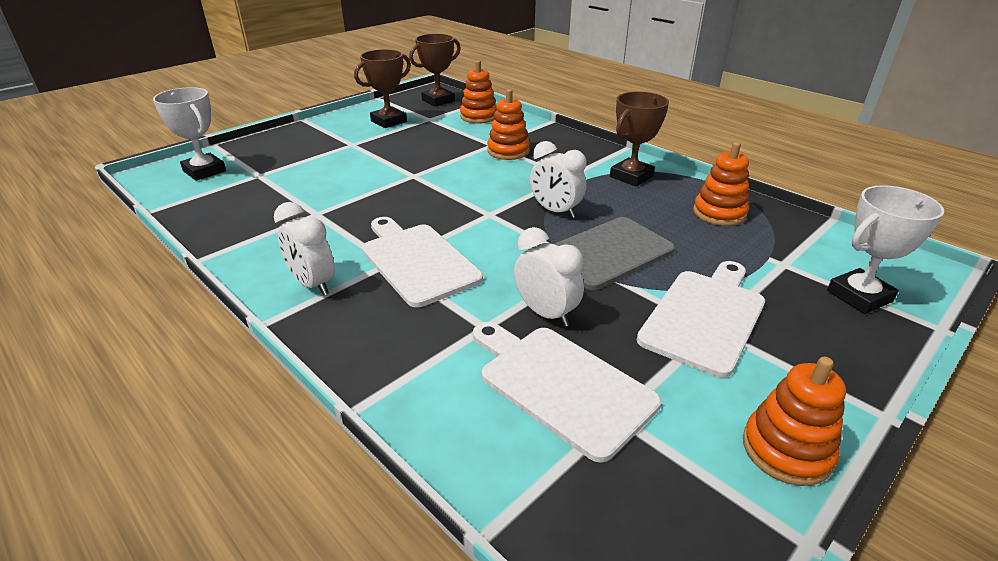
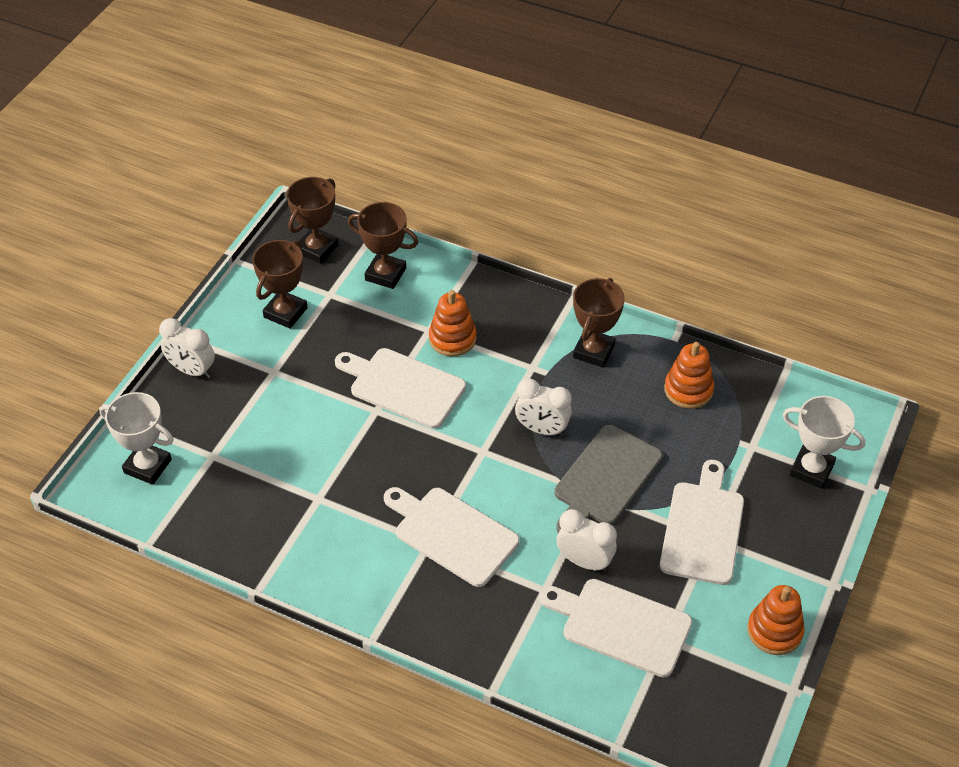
camera: 20 degrees left, 15 degrees up
white clock [274,202,335,295] -> white clock moved to [159,318,215,378]
orange stacking toy [460,60,497,124] -> brown trophy [348,202,418,289]
white trophy [827,185,944,314] -> white trophy turned 75 degrees clockwise [783,396,865,489]
none -> white cutting board [335,348,466,429]

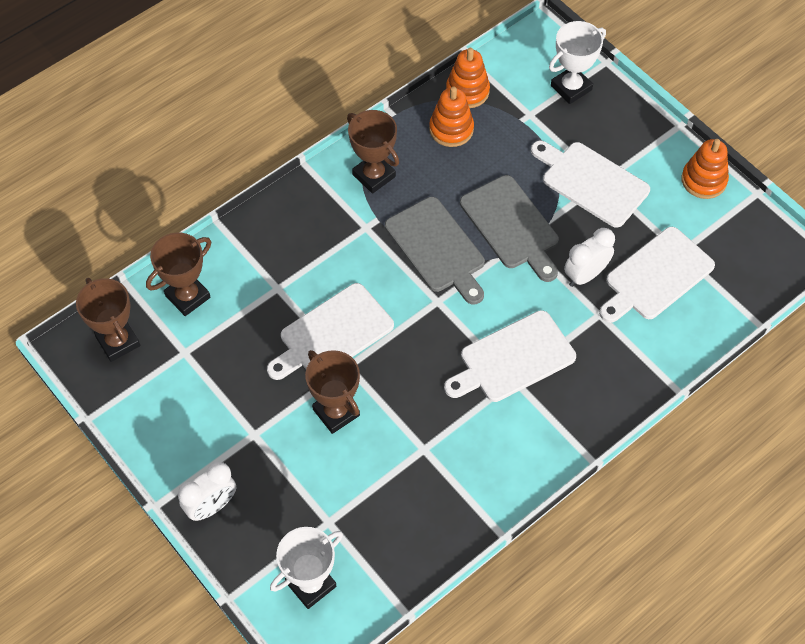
camera: 65 degrees left, 10 degrees up
brown trophy [252,240,308,329] -> brown trophy moved to [305,350,360,434]
orange stacking toy [429,290,477,357] -> orange stacking toy moved to [446,48,490,108]
white clock [515,378,572,436] -> grey cutting board [385,197,485,305]

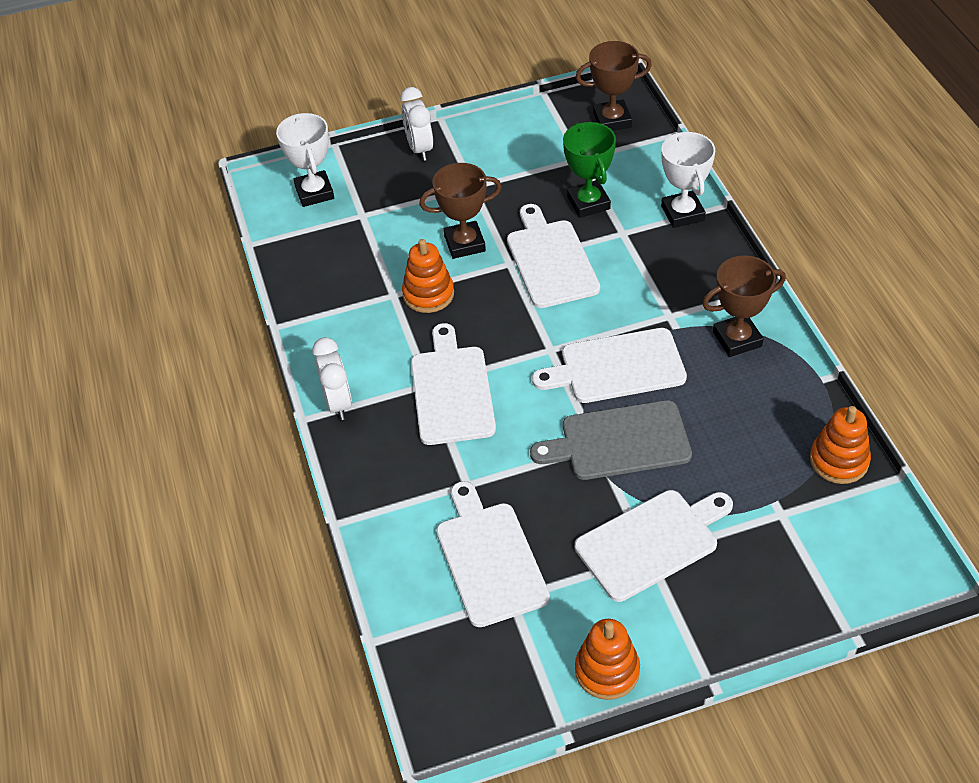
camera: 115 degrees right, 10 degrees down
brown trophy [146,232,211,316] -> none
grey cutting board [385,197,485,305] -> white cutting board [532,328,687,403]
orange stacking toy [429,86,474,147] -> orange stacking toy moved to [402,239,454,313]
white trophy [549,21,606,104] -> white trophy moved to [661,132,715,228]
white clock [564,228,615,287] -> white clock moved to [312,337,352,420]
none -> green trophy [563,122,616,218]

